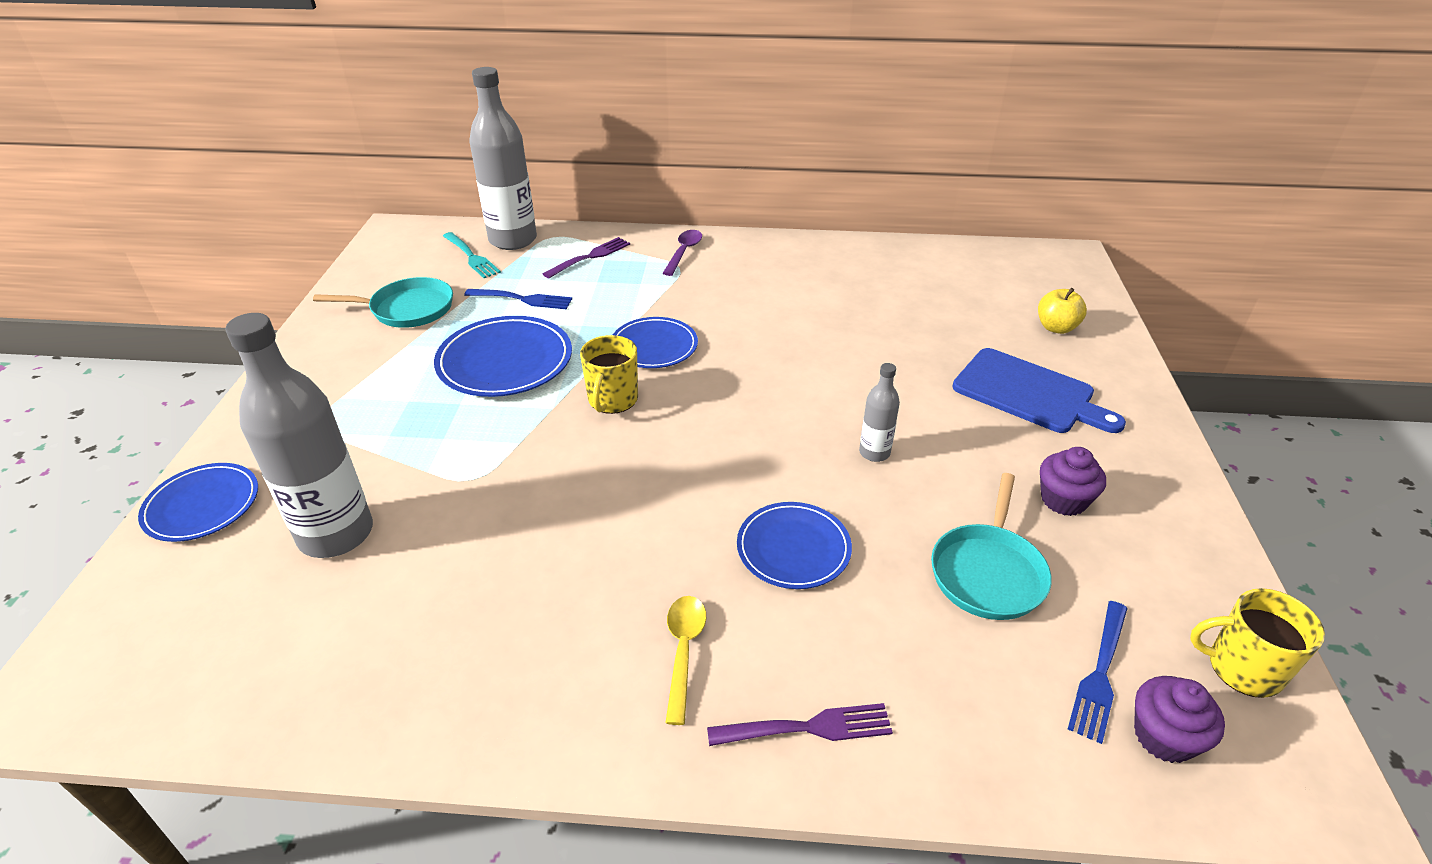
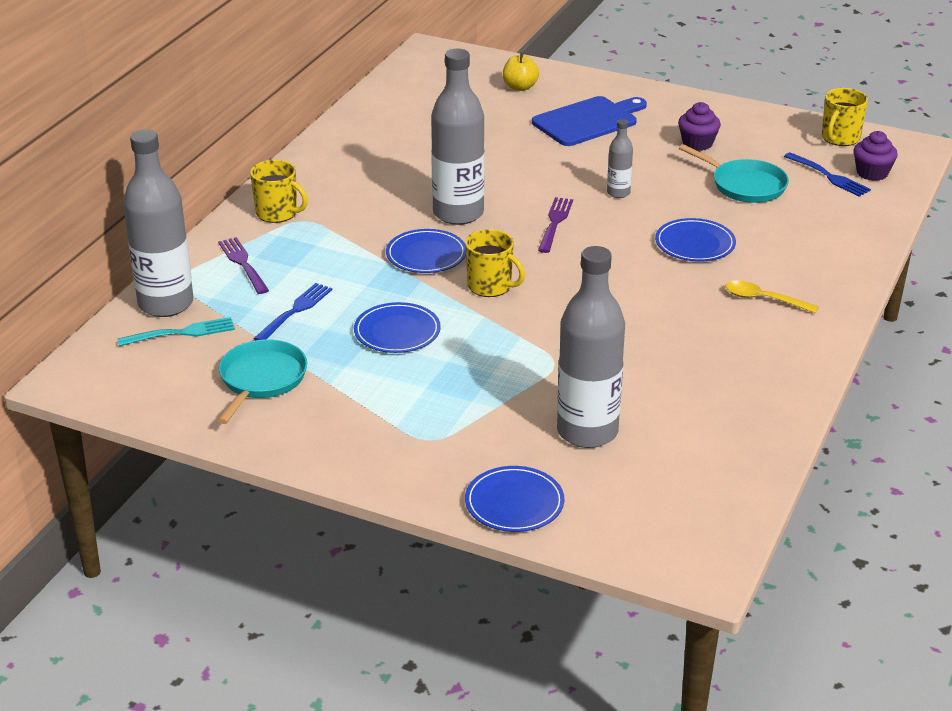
camera: 70 degrees left, 5 degrees down
blue plate [434,316,572,397] -> blue plate [354,302,441,353], size x0.66
purple spoon [663,230,702,276] -> yellow mug [250,160,308,223]
purple fork [707,703,893,746] -> purple fork moved to [538,197,573,253]
none -> grey bottle [431,49,485,225]

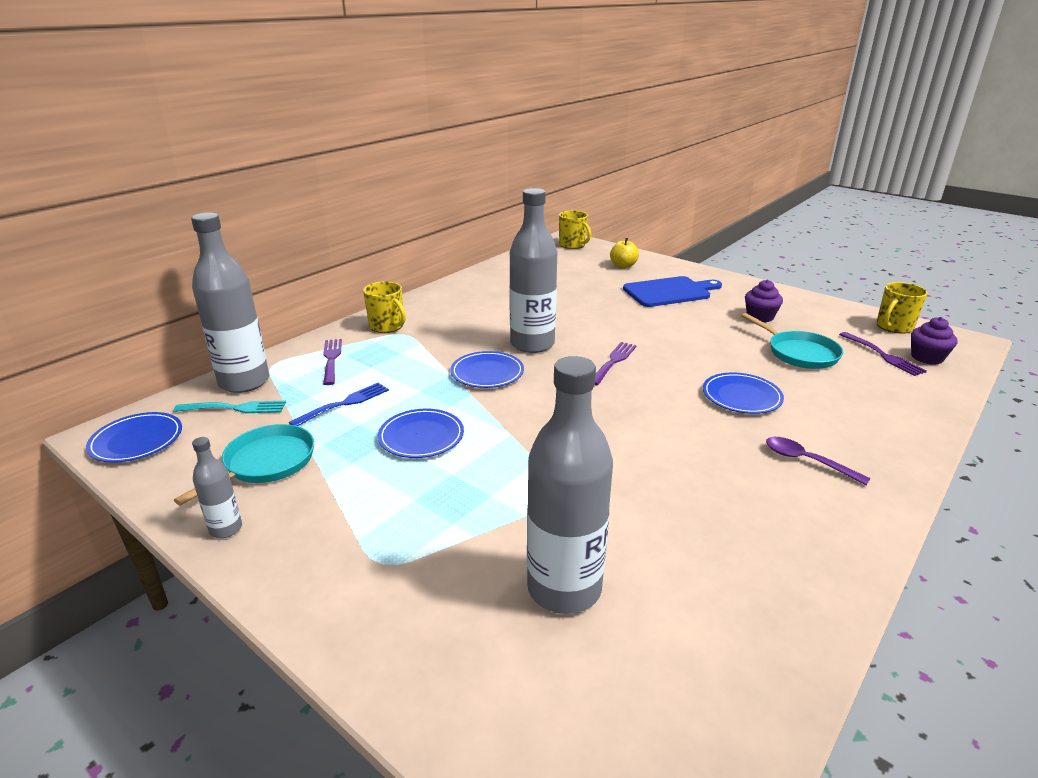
camera: 15 degrees right, 5 degrees down
yellow mug [465,229,525,297] -> yellow mug moved to [559,210,591,249]
blue plate [465,466,564,532] -> blue plate moved to [86,412,182,463]
grey bottle [607,119,633,198] -> grey bottle moved to [192,437,242,538]
yellow spoon [725,280,819,313] -> purple spoon [766,437,870,485]
blue fork [784,152,871,197] -> purple fork [839,332,927,376]

